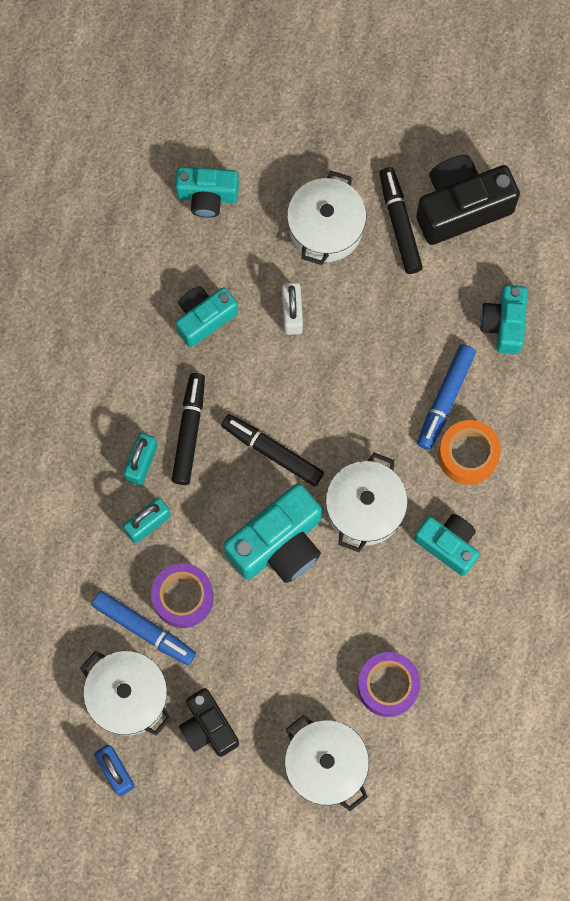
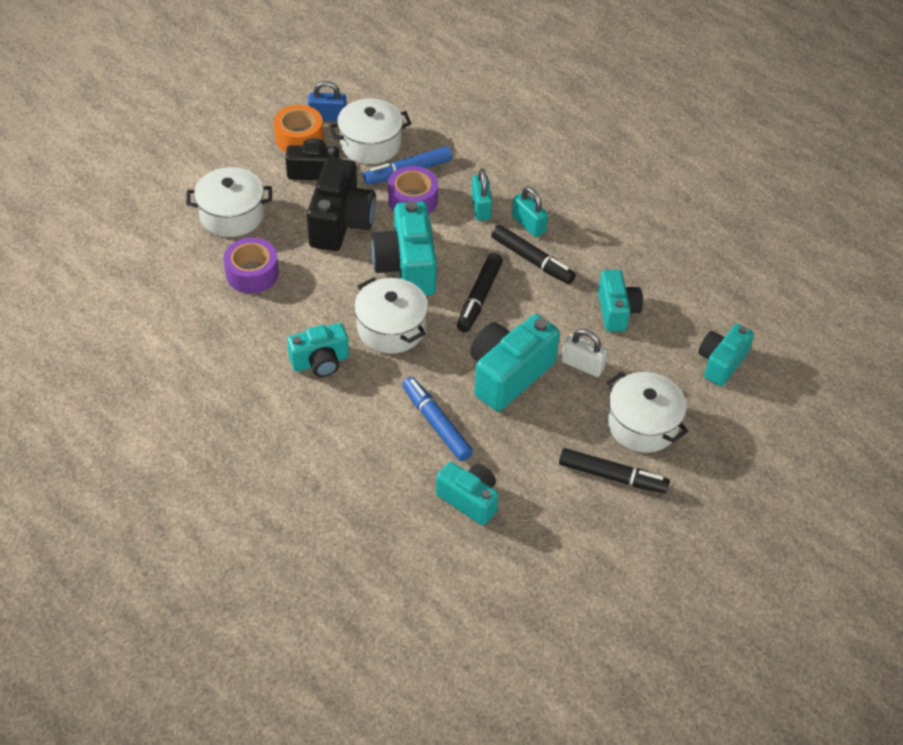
camera: 120 degrees right, 25 degrees down
black marker [221,414,324,486] -> black marker turned 135 degrees clockwise [457,253,503,332]
black camera [416,155,520,245] -> black camera moved to [307,158,376,251]
orange tape [438,420,501,485] -> orange tape moved to [274,105,323,152]
none -> turquoise camera [470,314,560,411]

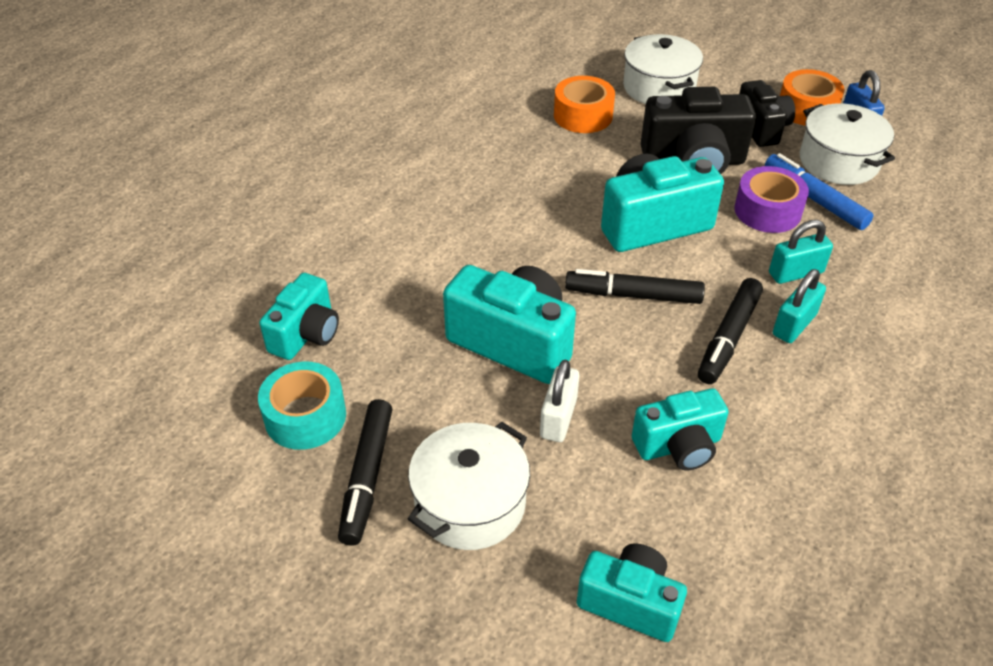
camera: 80 degrees right, 5 degrees down
purple tape [223,238,279,294] -> orange tape [554,76,615,133]
turquoise camera [287,323,349,377] -> none
white pot [354,277,428,354] -> none
blue marker [402,377,473,461] -> none
none -> turquoise tape [258,362,346,450]

